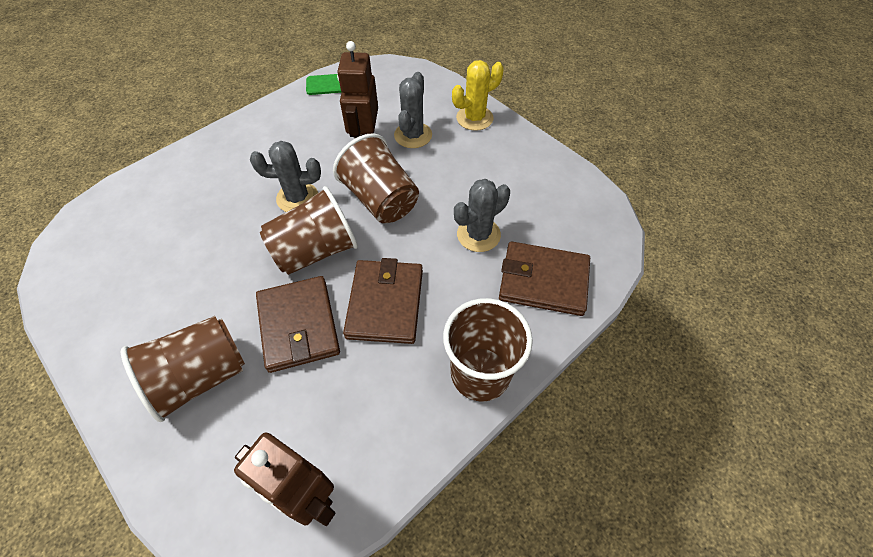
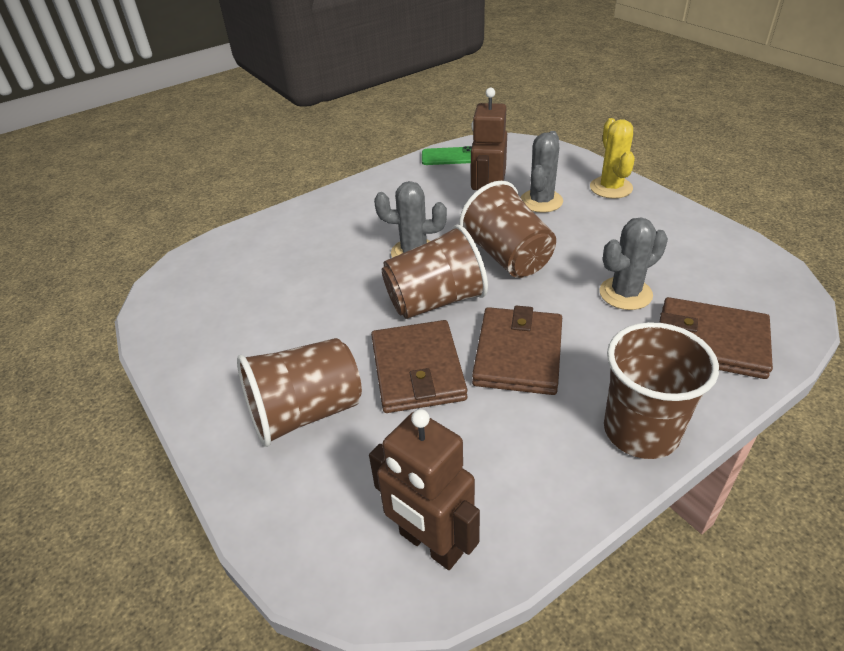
camera: 10 degrees right, 15 degrees down
yellow cactus [452,60,504,131] -> yellow cactus turned 75 degrees counterclockwise [590,118,635,199]

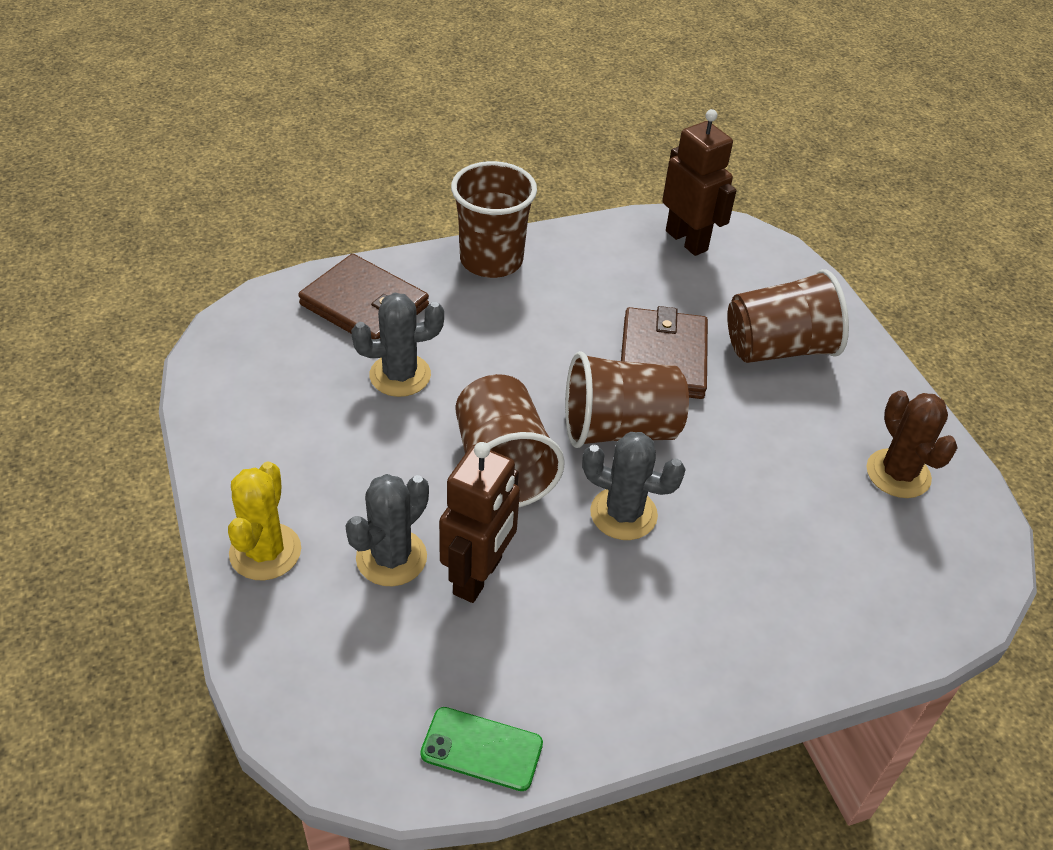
camera: 170 degrees left, 5 degrees up
brown wallet [472,306,562,395] -> none
none -> brown cactus [867,390,958,498]

